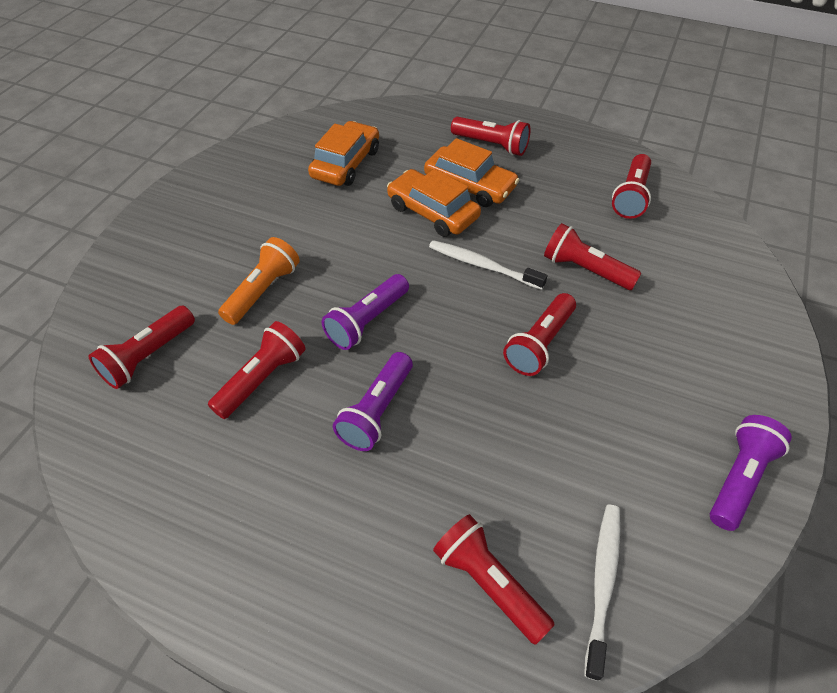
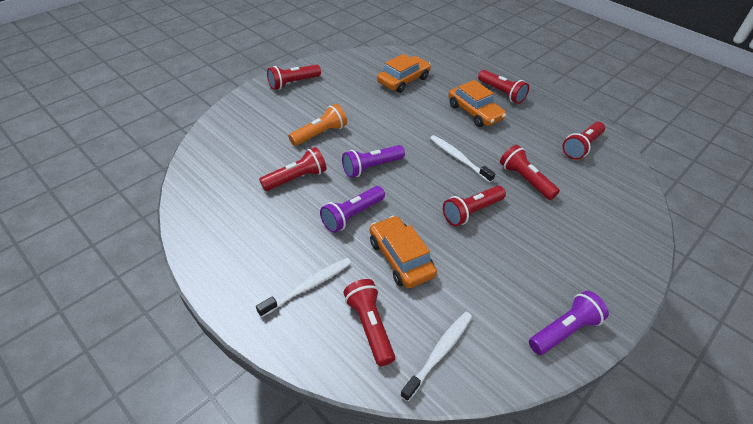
camera: 20 degrees right, 5 degrees down
red flashlight [88,306,195,389] -> red flashlight moved to [267,64,321,90]
orange car [387,169,481,237] -> orange car moved to [370,216,437,289]
none -> white toothbrush [256,258,351,317]

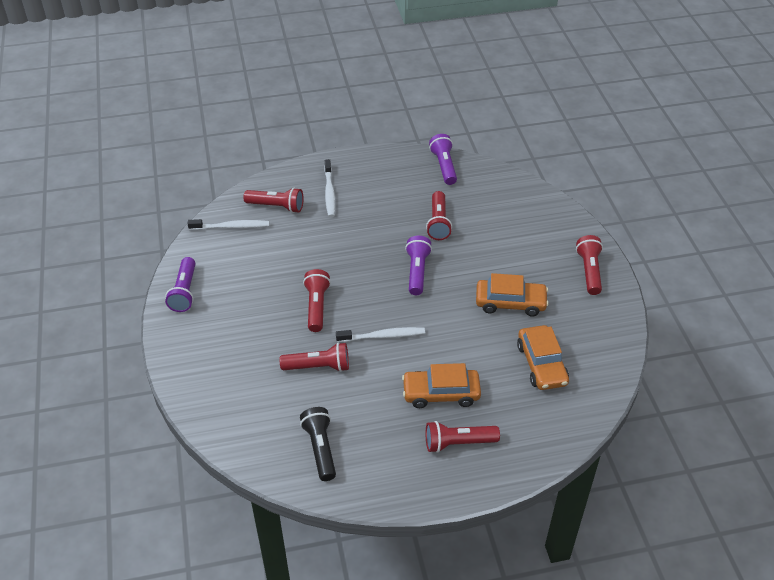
camera: 125 degrees right, 0 degrees up
orange flashlight [289,104,347,146] -> none
purple flashlight [320,186,385,233] -> purple flashlight moved to [429,134,457,185]
orange car [370,216,437,289] -> orange car moved to [476,273,549,317]
white toothbrush [400,312,472,402] -> white toothbrush turned 75 degrees counterclockwise [187,219,269,230]
red flashlight [562,122,605,160] -> black flashlight [300,407,336,481]

